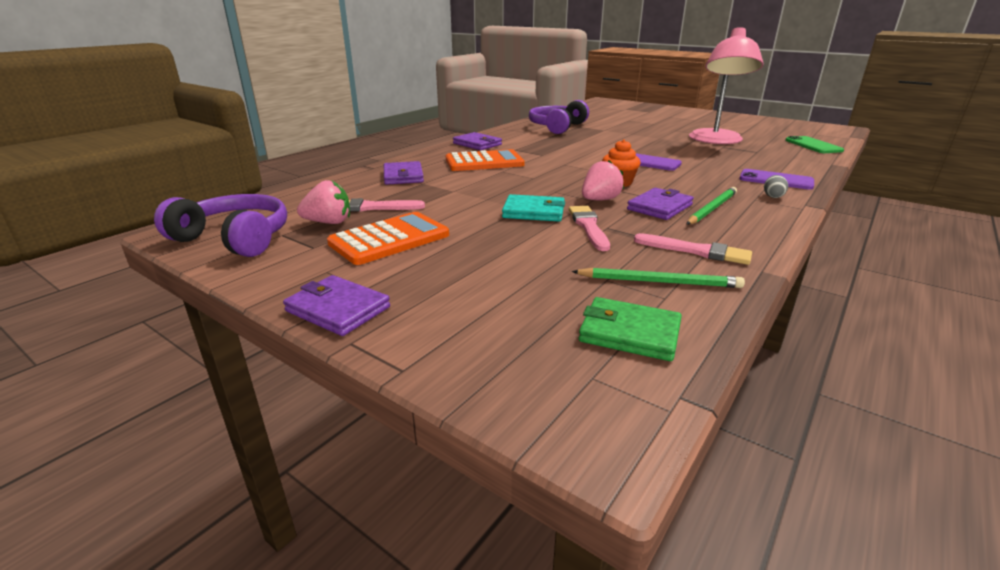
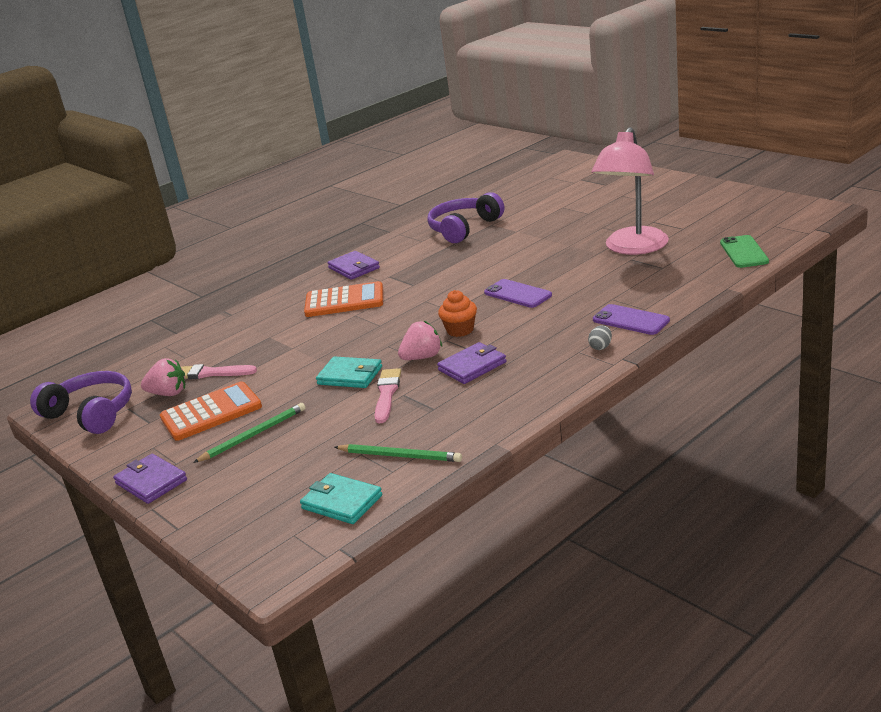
camera: 15 degrees right, 0 degrees up
purple wallet [384,161,424,185] -> none
green wallet [579,297,682,361] -> turquoise wallet [300,473,382,524]
pink brush [634,233,752,265] -> none
green pencil [687,187,737,225] -> green pencil moved to [193,403,306,463]

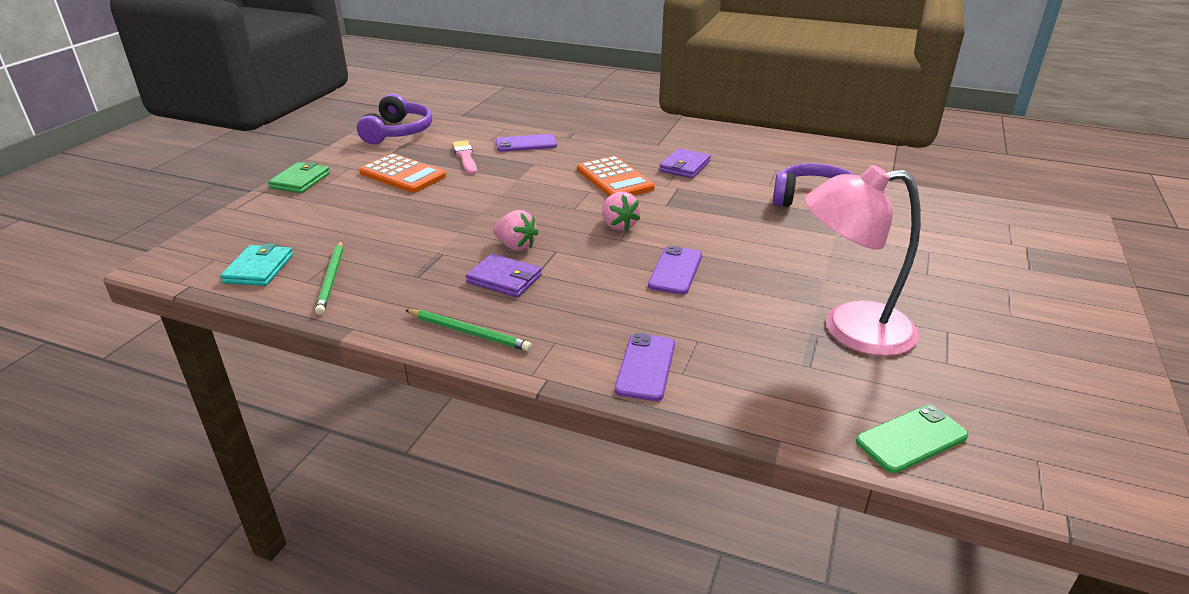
camera: 60 degrees right, 5 degrees up
purple wallet [113,454,187,504] -> green wallet [268,162,330,193]
pink strawberry [141,358,185,396] -> pink strawberry moved to [602,192,640,231]
green pencil [193,403,306,463] -> green pencil moved to [405,309,532,351]
turquoise wallet [316,356,382,388] -> none
pink brush [375,368,401,423] -> none
orange cupcake [438,290,477,337] -> none
grey egg [588,325,612,350] -> none
none -> purple phone [496,134,557,152]

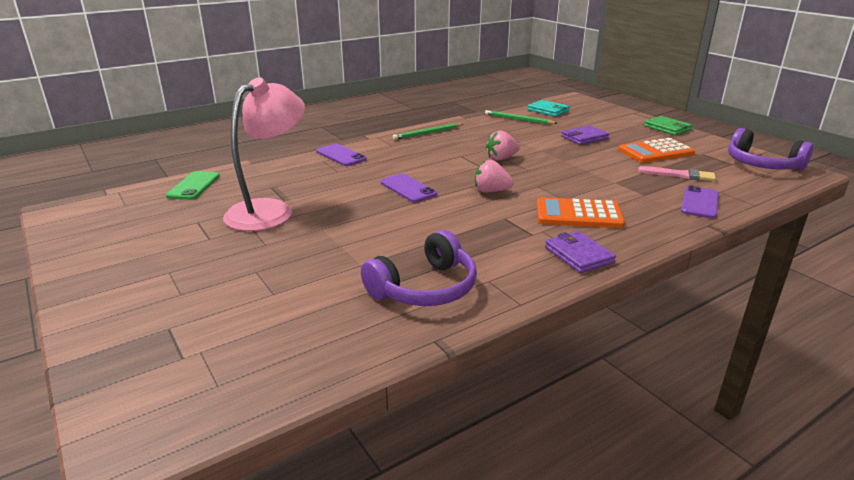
camera: 125 degrees right, 5 degrees down
purple wallet [466,254,542,298] -> purple wallet moved to [561,125,609,145]

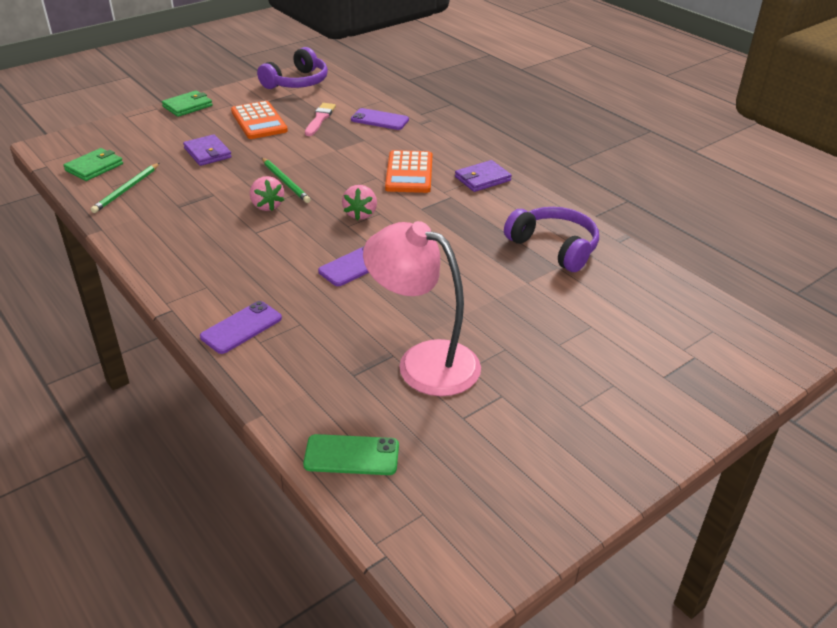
camera: 95 degrees left, 10 degrees up
green pencil [393,123,463,140] -> green pencil moved to [262,158,311,203]
turquoise wallet [528,100,570,117] -> green wallet [63,148,123,181]

